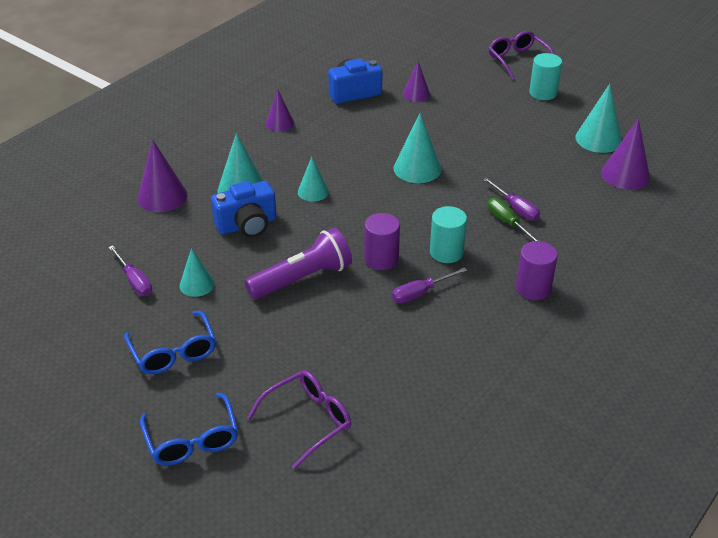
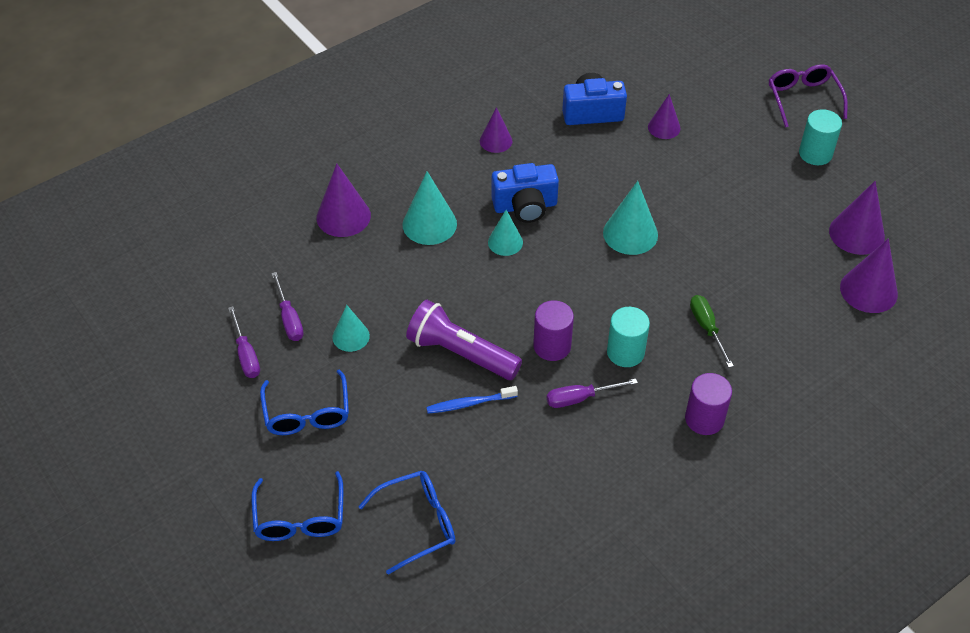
camera: 15 degrees right, 10 degrees up
blue camera [211,181,277,238] -> blue camera moved to [491,163,559,223]
purple flashlight [244,228,352,300] -> purple flashlight turned 135 degrees counterclockwise [406,300,522,380]
purple glasses [247,370,351,469] -> blue glasses [358,471,456,575]
purple screwdriver [483,178,540,221] -> purple screwdriver moved to [228,306,260,378]
turquoise cone [575,84,622,153] -> purple cone [829,181,885,255]
none -> blue toothbrush [426,386,518,414]

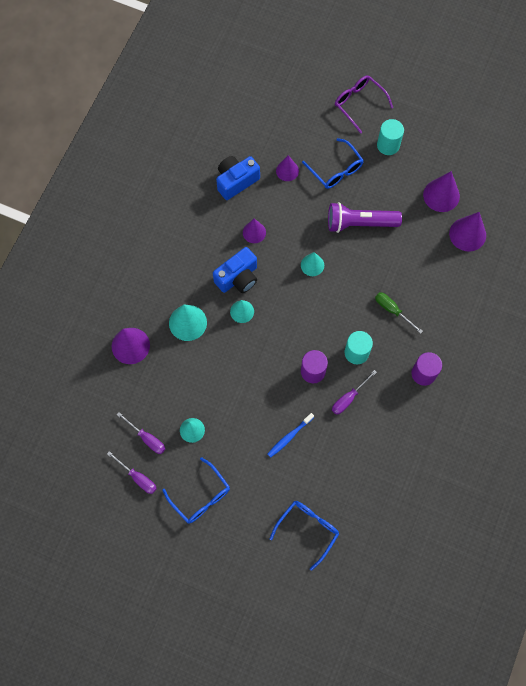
camera: 30 degrees left, 20 degrees up
blue glasses [251,471,343,541] -> blue glasses moved to [302,138,364,189]
purple flashlight [406,300,522,380] -> purple flashlight moved to [328,202,402,233]
purple cone [480,107,512,153] -> purple cone moved to [243,219,266,243]
turquoise cone [603,181,658,255] -> turquoise cone [301,252,324,276], size x0.64

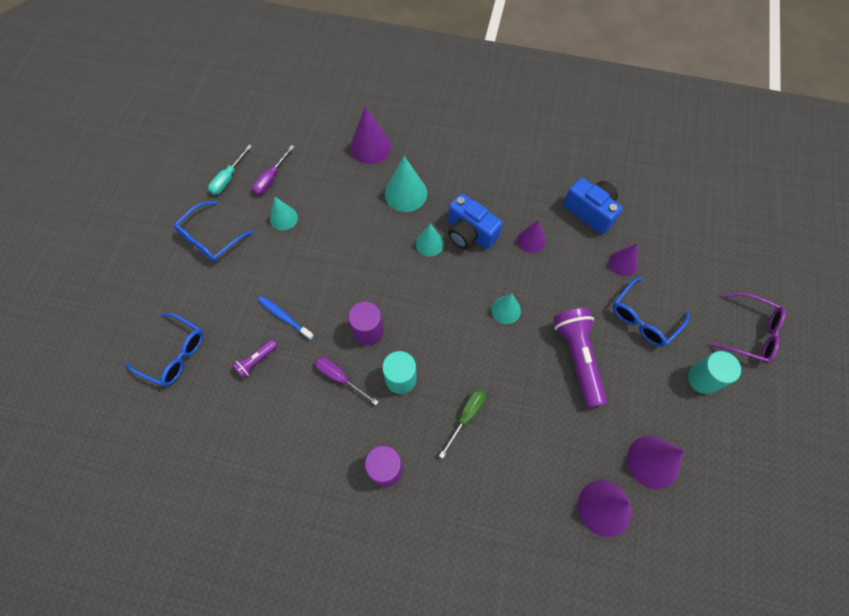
camera: 80 degrees right, 5 degrees down
purple screwdriver [107,451,157,494] -> turquoise screwdriver [208,145,252,195]
purple glasses [335,75,393,134] -> purple glasses turned 75 degrees clockwise [709,293,786,364]
none -> purple flashlight [232,339,278,379]

